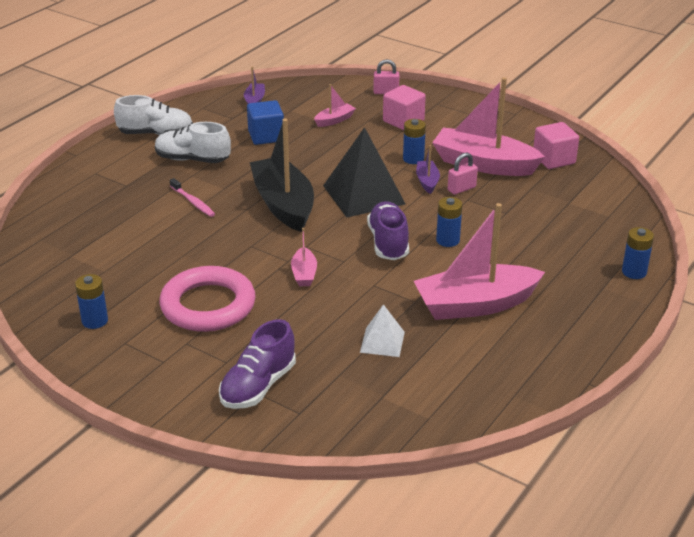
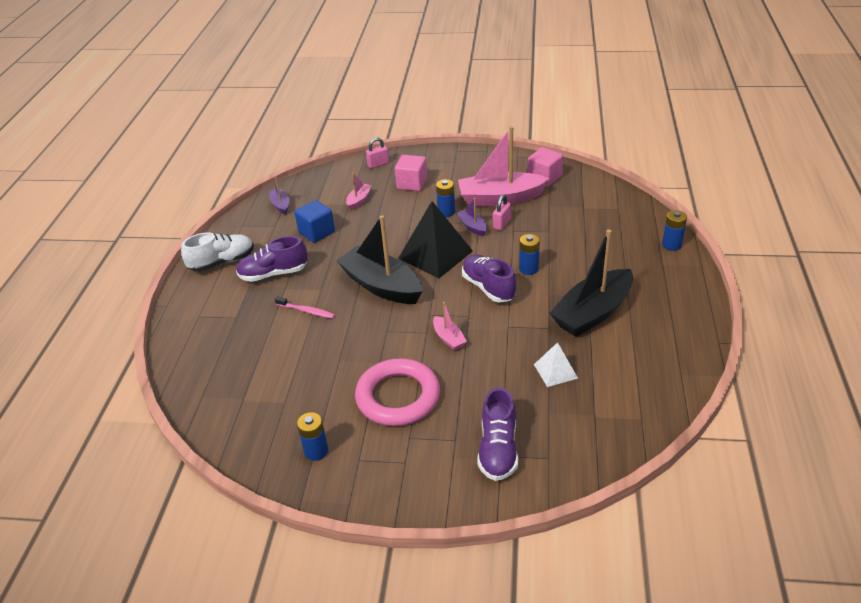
camera: 25 degrees left, 5 degrees up
white shoe [155,122,231,163] -> purple shoe [236,236,308,282]
pink boat [414,203,545,320] -> black boat [550,230,633,337]

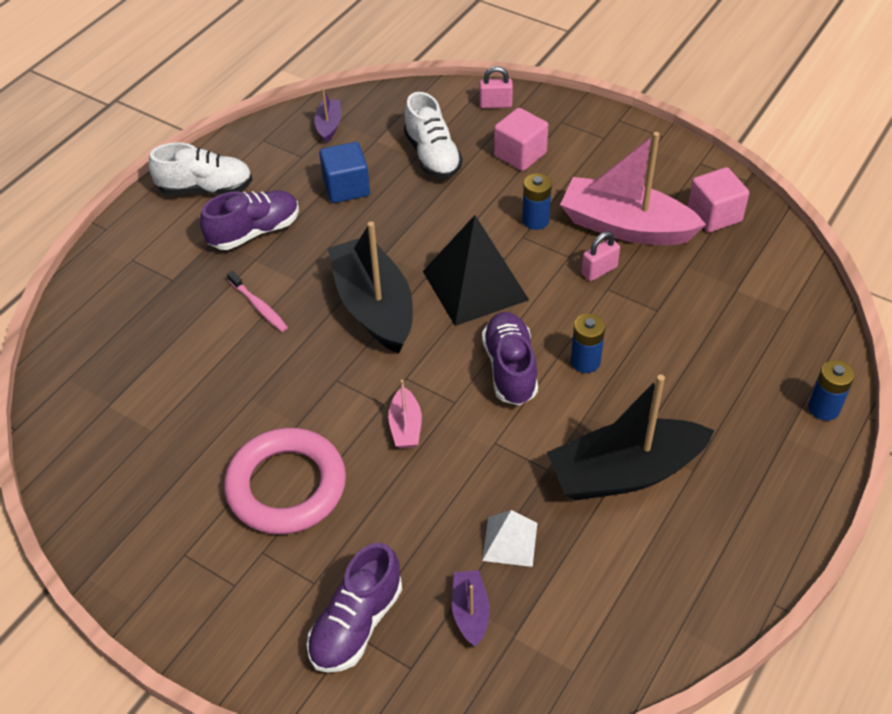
camera: 25 degrees right, 10 degrees up
purple shoe [236,236,308,282] -> purple shoe turned 135 degrees clockwise [200,190,299,250]
blue battery [297,412,328,461] -> none
pink boat [346,173,372,210] -> white shoe [404,92,463,178]
purple boat [457,198,487,236] -> purple boat moved to [452,570,490,647]

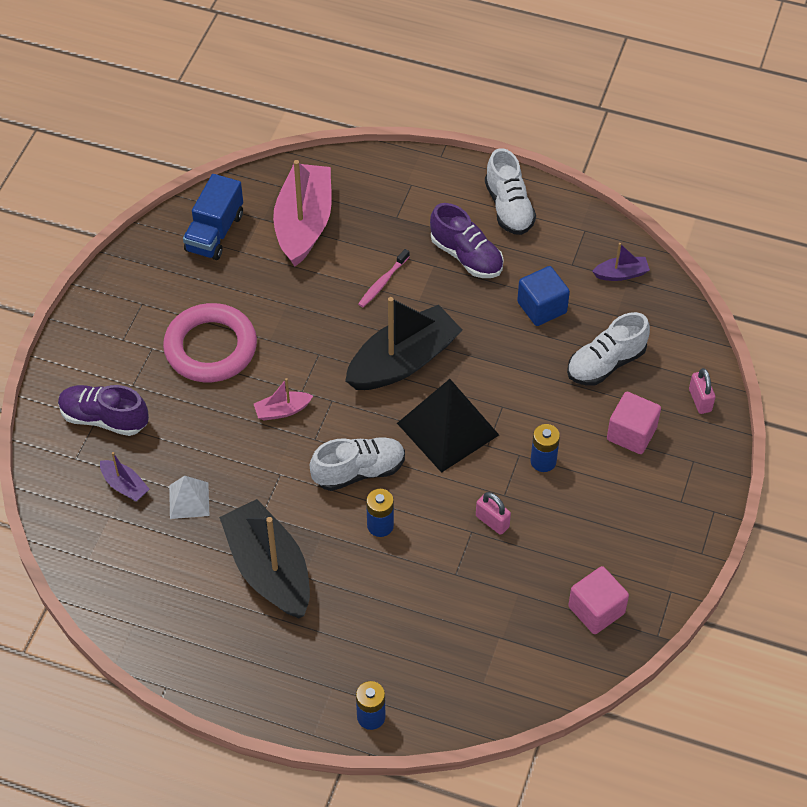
camera: 75 degrees right, 5 degrees up
purple boat [452,570,490,647] -> purple boat turned 60 degrees clockwise [100,452,149,502]
purple shoe [482,312,538,405] -> white shoe [310,437,405,491]
pink boat [560,132,706,245] -> pink boat moved to [273,160,332,266]
none -> blue truck [183,174,243,260]

